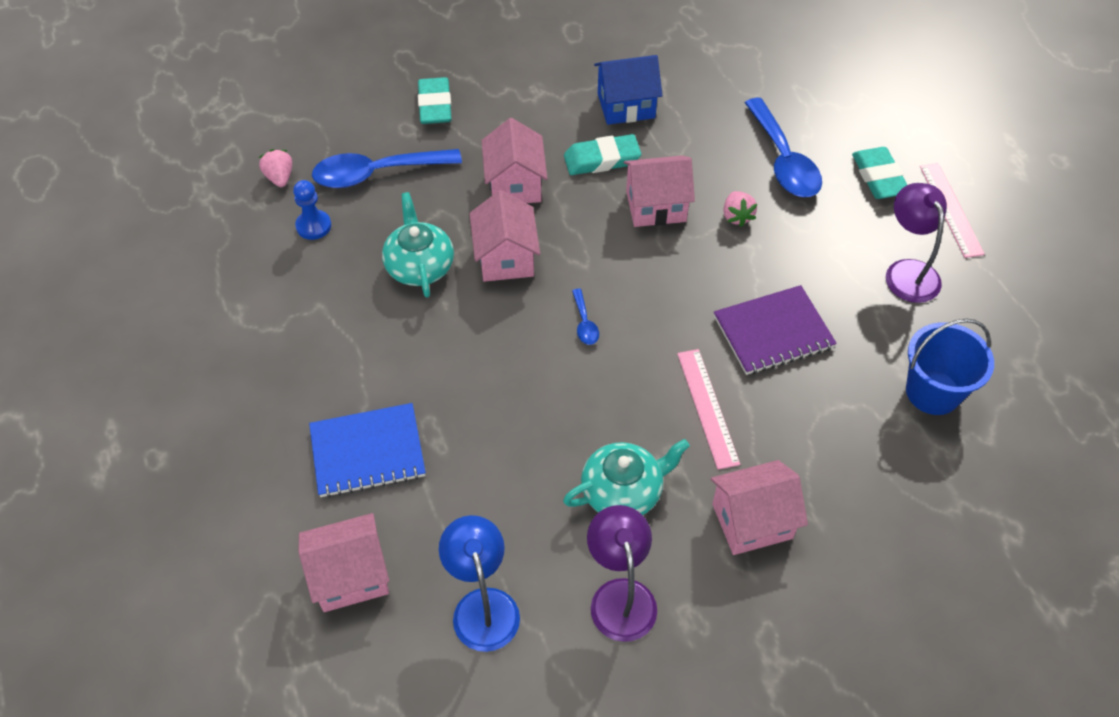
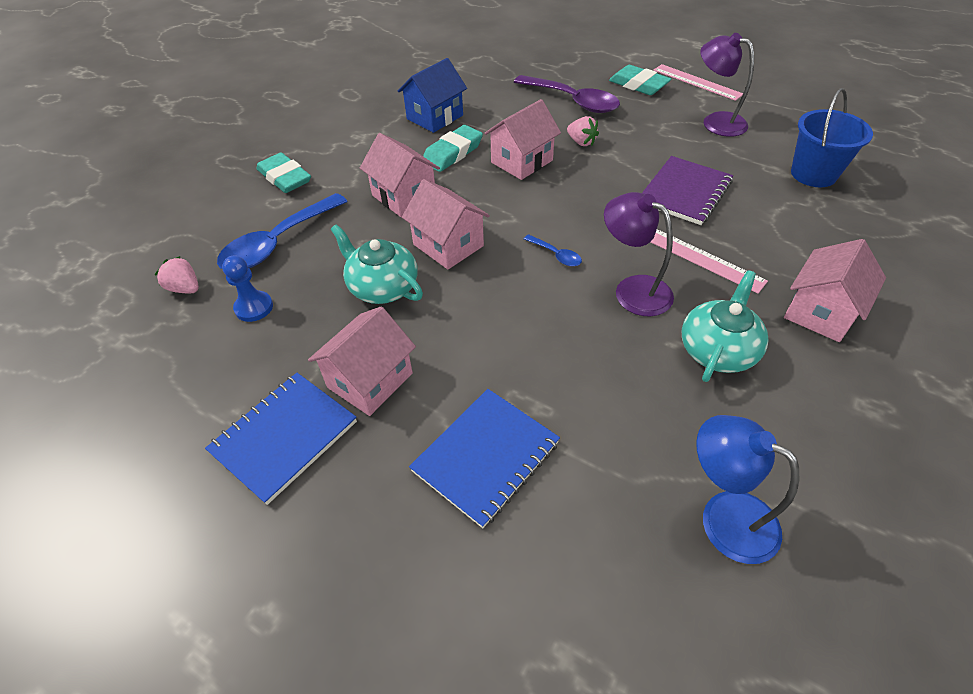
camera: 35 degrees left, 5 degrees down
pink house [299,513,389,612] -> pink house moved to [308,306,416,416]
purple lamp [587,505,657,642] -> purple lamp moved to [604,192,674,316]
blue spoon [745,98,822,197] -> purple spoon [514,75,620,113]
none -> blue notebook [205,373,357,505]

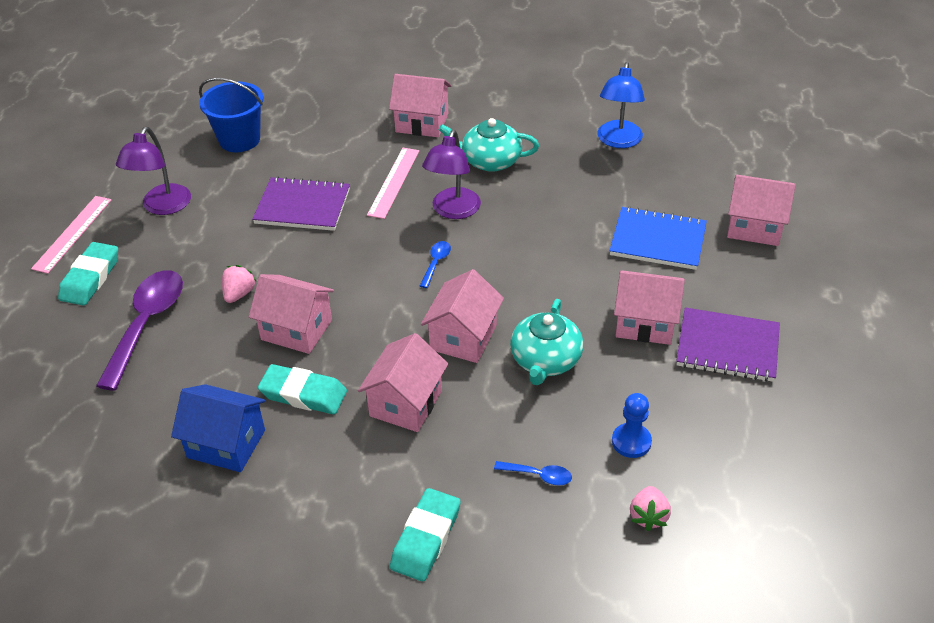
camera: 115 degrees left, 5 degrees down
blue notebook [205,373,357,505] -> purple notebook [676,308,780,382]
blue spoon [217,193,348,269] -> blue spoon [494,461,572,485], size x0.44
none -> pink house [727,175,796,246]

